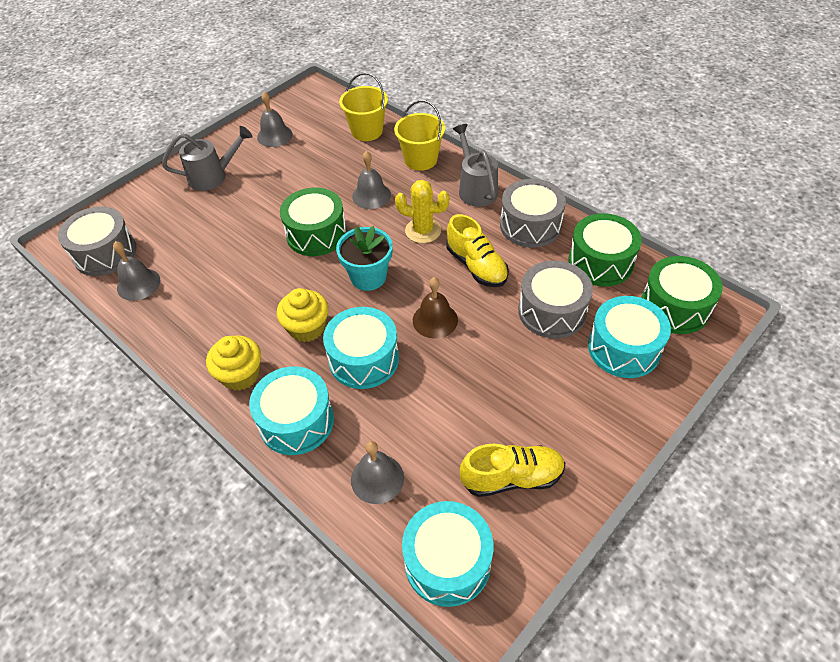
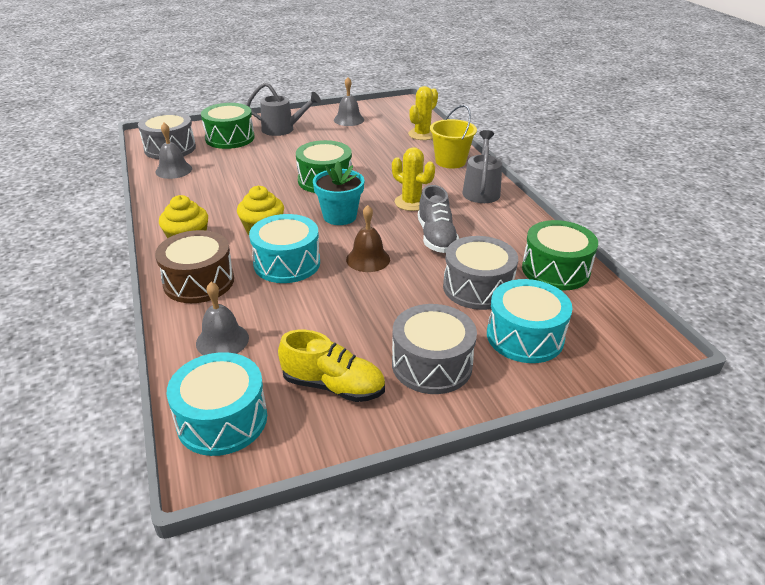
camera: 25 degrees right, 15 degrees down
turquoise drum [249,366,334,455] -> brown drum [155,230,234,303]
yellow bucket [339,72,388,141] -> yellow cactus [408,86,438,140]
grey bell [352,151,391,209] -> none
yellow shoe [446,214,509,287] -> grey shoe [418,185,459,253]
grey drum [500,179,566,248] -> grey drum moved to [392,304,477,394]
green drum [641,256,723,334] -> green drum moved to [201,103,255,149]

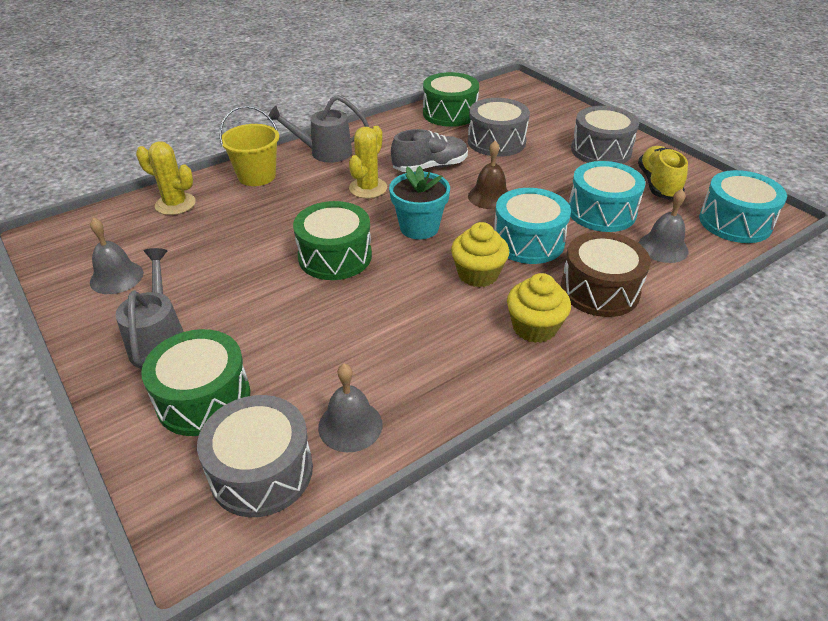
camera: 105 degrees left, 5 degrees up
turquoise drum [487,279,573,363] -> turquoise drum moved to [569,161,645,232]

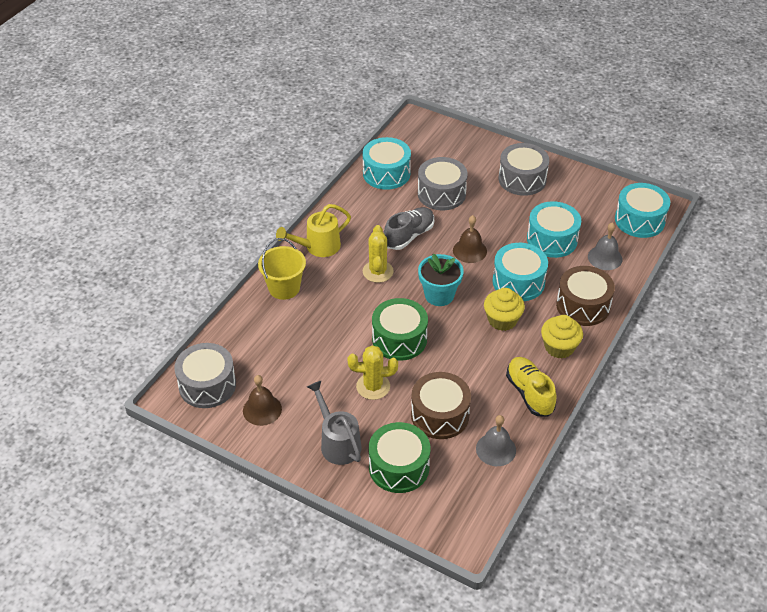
camera: 25 degrees left, 5 degrees up
grey bell [90,217,143,294] -> brown bell [243,375,282,426]
yellow cactus [136,141,196,215] -> yellow cactus moved to [347,345,398,400]
grey drum [197,395,313,517] -> grey drum moved to [174,343,236,408]
grey watering can [267,95,369,163] -> yellow watering can [276,204,351,257]
green drum [423,72,479,127] -> turquoise drum [363,137,411,190]
yellow shoe [638,146,688,200] -> yellow shoe moved to [506,357,556,417]
none -> brown drum [411,372,471,439]

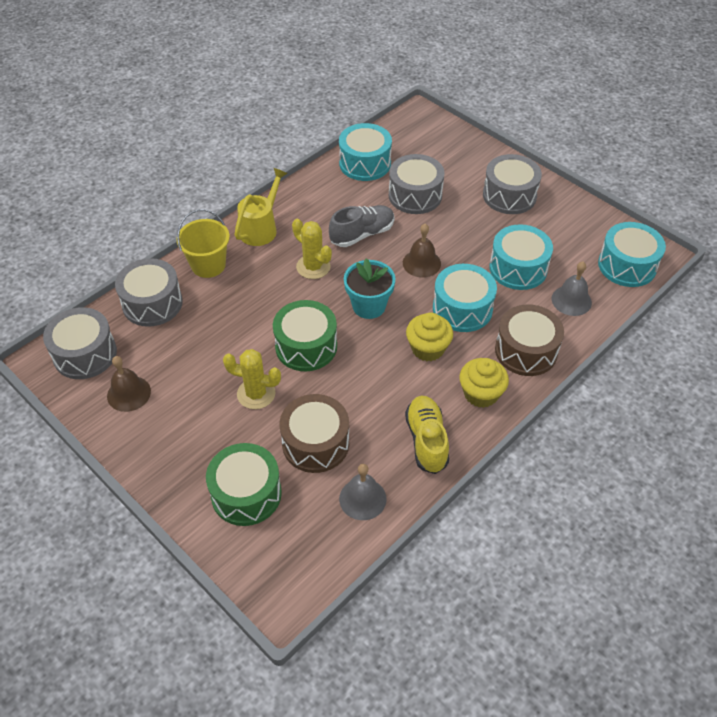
camera: 15 degrees right, 5 degrees up
yellow watering can [276,204,351,257] -> yellow watering can turned 135 degrees clockwise [234,168,288,246]
grey watering can [307,381,362,465] -> none
yellow cactus [363,225,394,283] -> yellow cactus turned 60 degrees counterclockwise [292,219,332,279]
none -> grey drum [115,258,183,327]

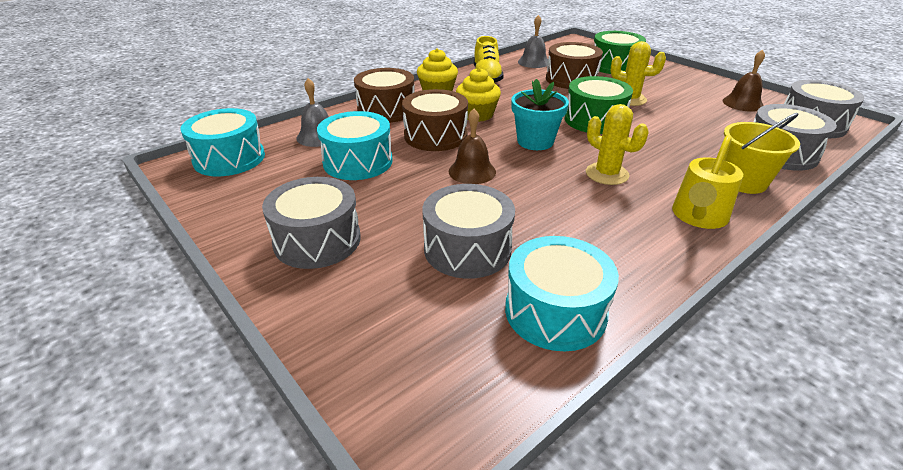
camera: 175 degrees left, 15 degrees down
grey shoe [329,205,395,247] -> none
turquoise drum [433,264,497,332] -> brown drum [402,89,468,151]

